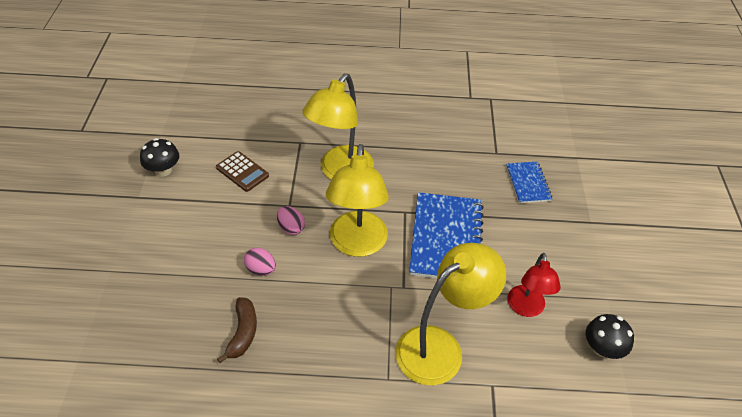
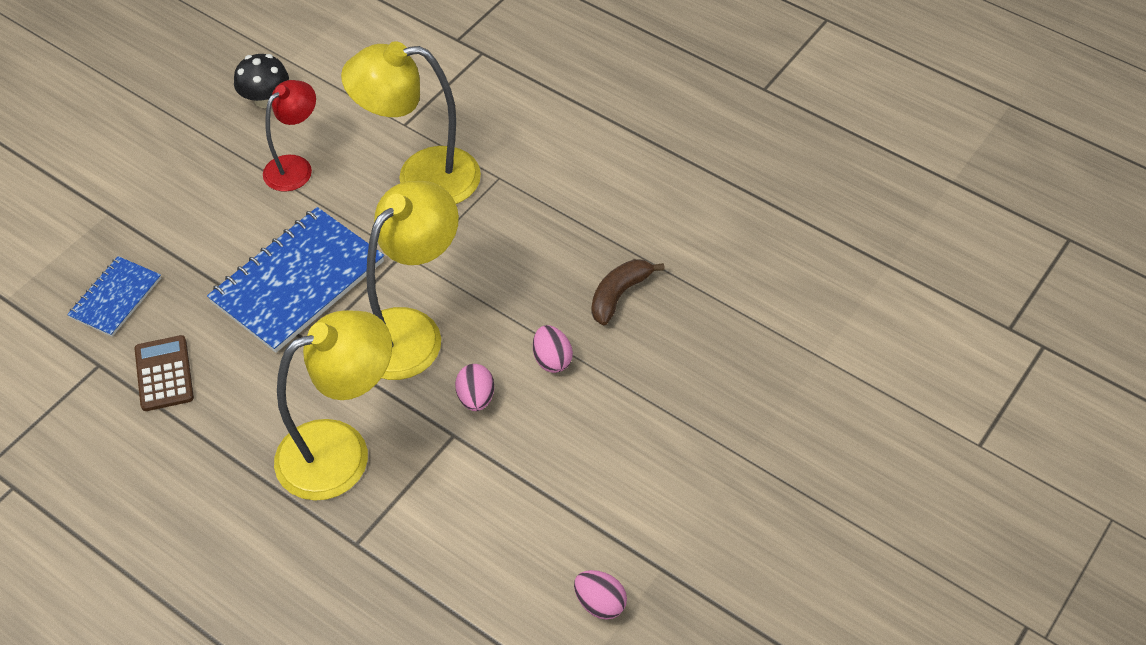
camera: 145 degrees left, 5 degrees up
black mushroom [140,138,179,177] -> pink egg [574,570,627,620]
brown calculator [216,151,269,192] -> brown calculator moved to [135,335,194,411]

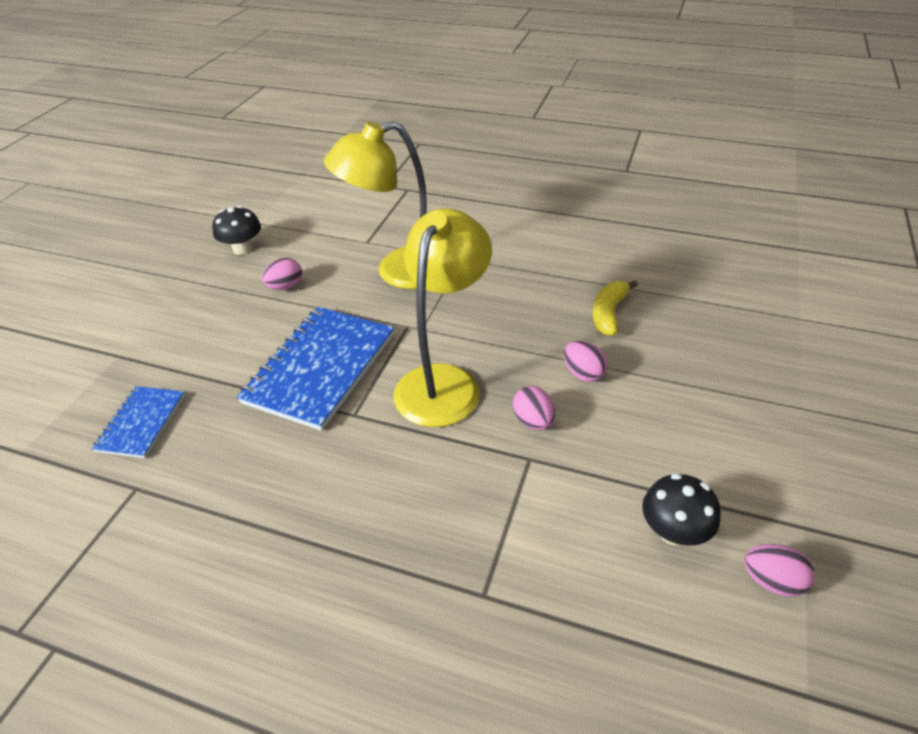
camera: 15 degrees left, 10 degrees down
brown calculator [135,335,194,411] -> none
red lamp [263,80,316,192] -> pink egg [262,258,302,290]
yellow lamp [274,310,392,501] -> none
brown banana [591,259,665,325] -> yellow banana [593,281,638,336]
none -> black mushroom [642,473,721,546]

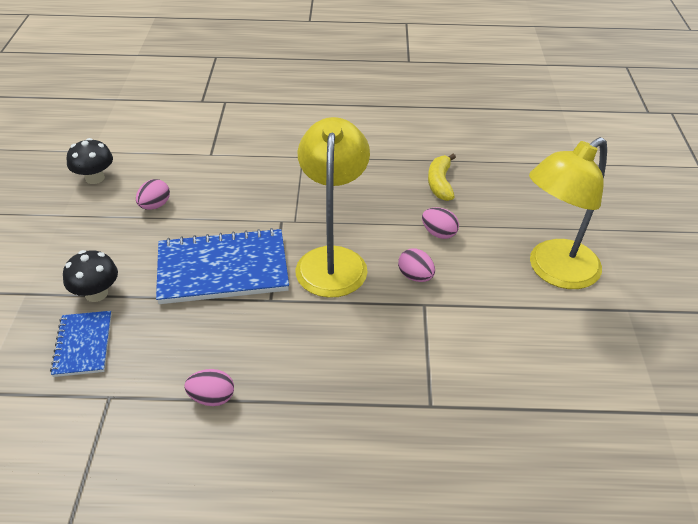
camera: 20 degrees left, 0 degrees up
blue notebook [237,307,394,431] -> blue notebook turned 75 degrees clockwise [156,228,289,304]
yellow lamp [324,121,427,289] -> yellow lamp moved to [529,137,607,289]
black mushroom [642,473,721,546] -> black mushroom moved to [63,250,118,302]
pink egg [744,544,814,597] -> pink egg moved to [185,369,234,406]

